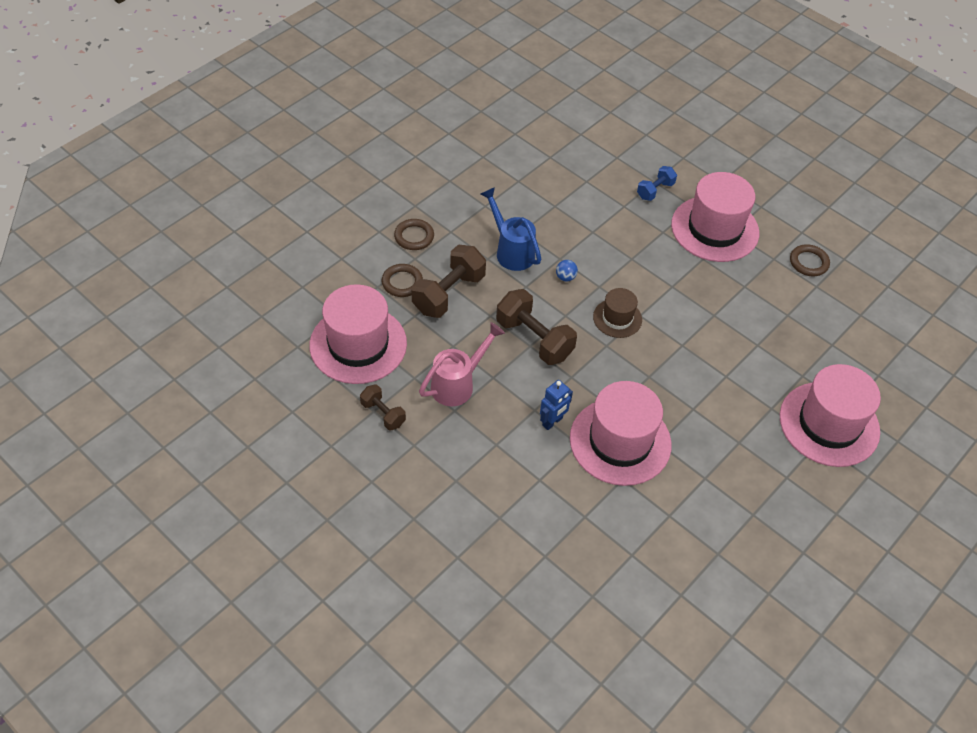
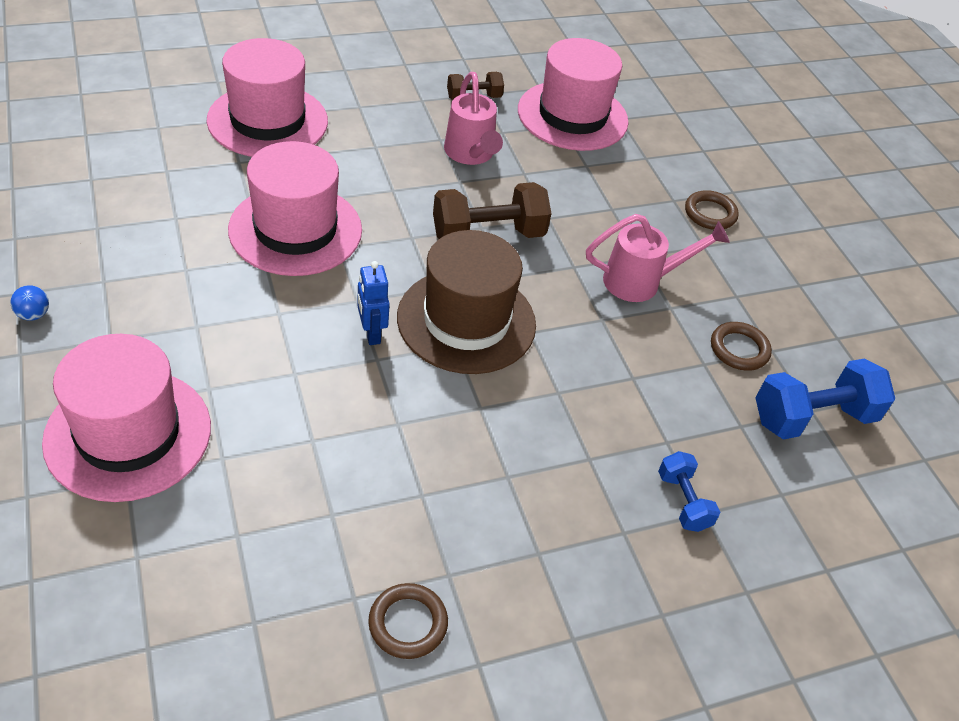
camera: 115 degrees right, 5 degrees down
brown ring [382,264,423,297] -> brown ring moved to [711,322,772,371]
brown dumbbell [412,245,486,318] -> none
blue watering can [481,187,542,271] -> pink watering can [586,214,730,302]
blue robot [540,380,573,430] -> blue robot moved to [357,261,390,345]
blue ball [556,260,578,281] -> blue ball moved to [10,285,49,321]
brown hat [593,288,642,338] -> brown hat [397,230,536,374], size x1.91
pink hat [671,172,759,262] -> pink hat moved to [207,38,328,157]
none -> blue dumbbell [756,358,895,440]

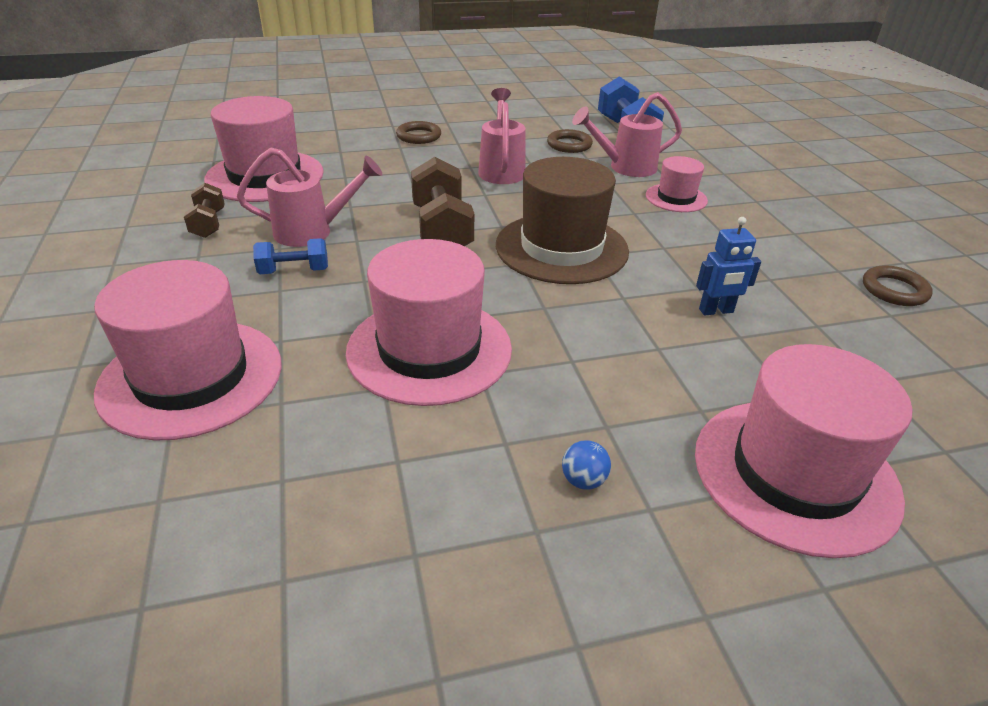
camera: 80 degrees left, 10 degrees down
blue ball [10,285,49,321] -> blue ball moved to [562,440,611,490]
blue robot [357,261,390,345] -> blue robot moved to [696,217,761,315]
blue dumbbell [658,451,720,532] -> blue dumbbell moved to [253,238,328,274]
none -> pink watering can [572,92,682,177]
none -> pink hat [646,156,708,212]

